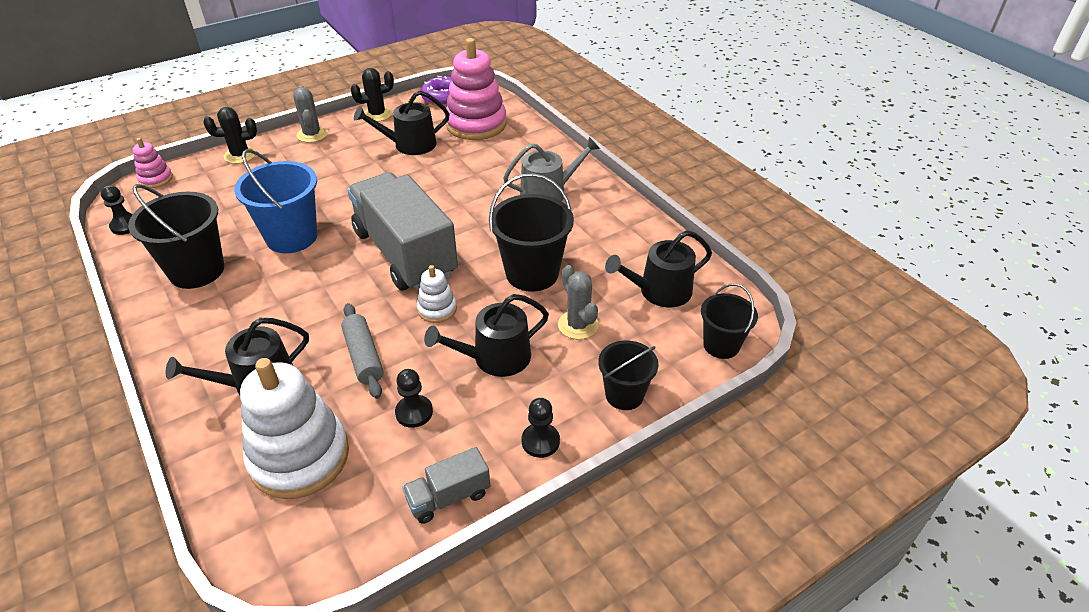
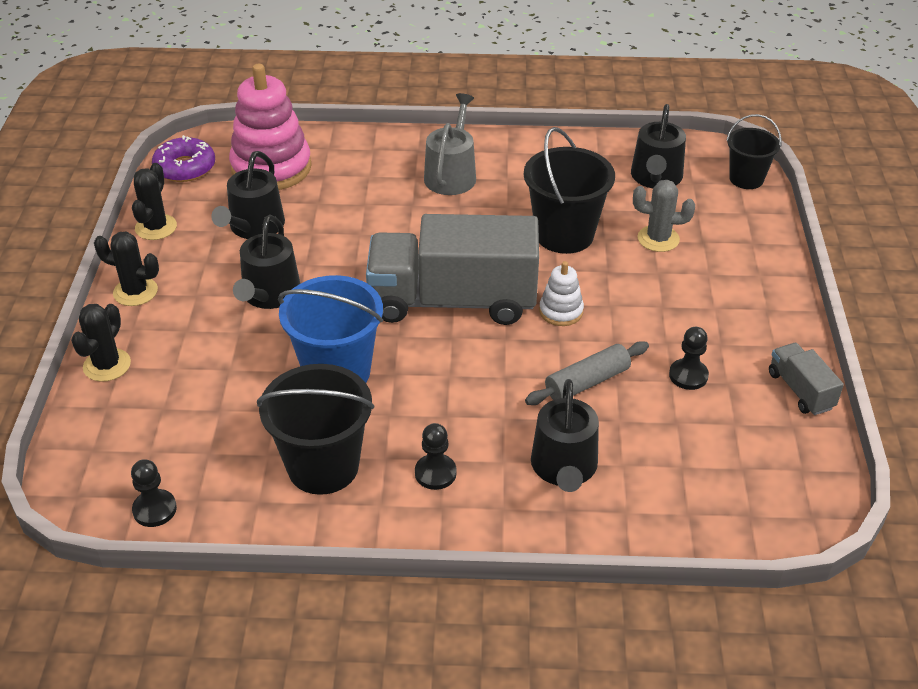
camera: 55 degrees left, 0 degrees up
pink stacking toy [133,138,173,188] -> none
white stacking toy [240,358,349,499] -> none
grey cactus [293,85,328,143] -> black cactus [94,231,159,306]
grey rolling pin [341,303,383,399] -> grey rolling pin turned 45 degrees counterclockwise [525,341,649,405]
grey truck [402,447,490,524] -> grey truck turned 150 degrees clockwise [769,343,844,415]
black watering can [424,294,549,377] -> black watering can moved to [233,215,301,309]
black pawn [522,398,560,458] -> black pawn moved to [415,423,457,490]
black bucket [598,340,659,410] -> none

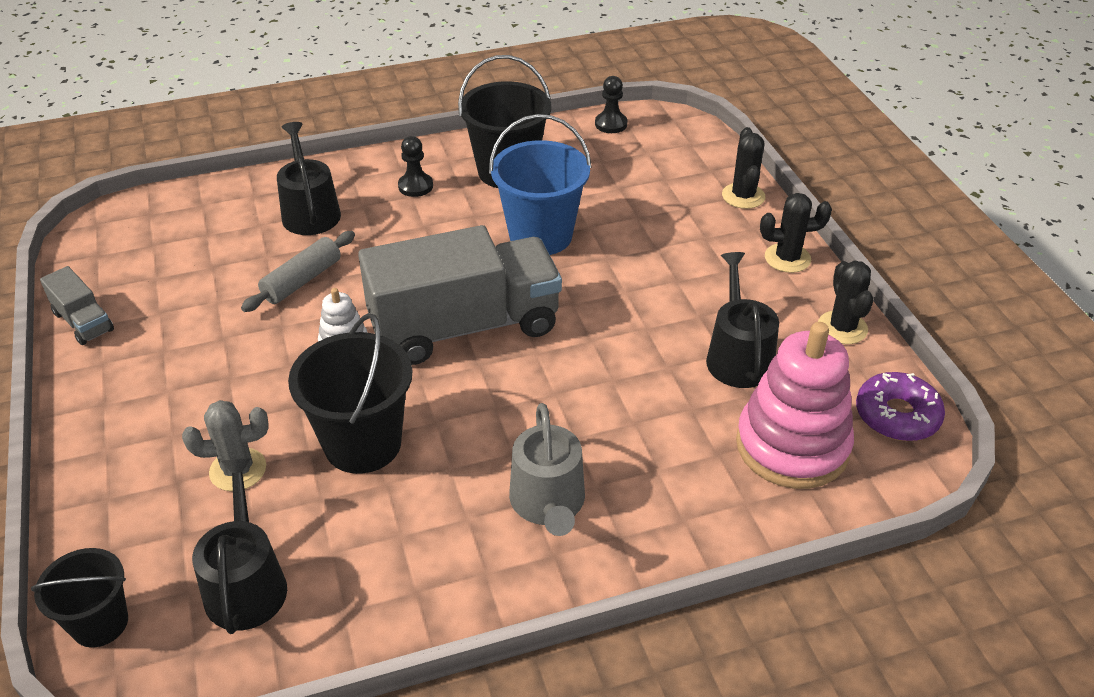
camera: 160 degrees right, 0 degrees up
black watering can [233,215,301,309] -> none
black pawn [669,327,709,390] -> none

